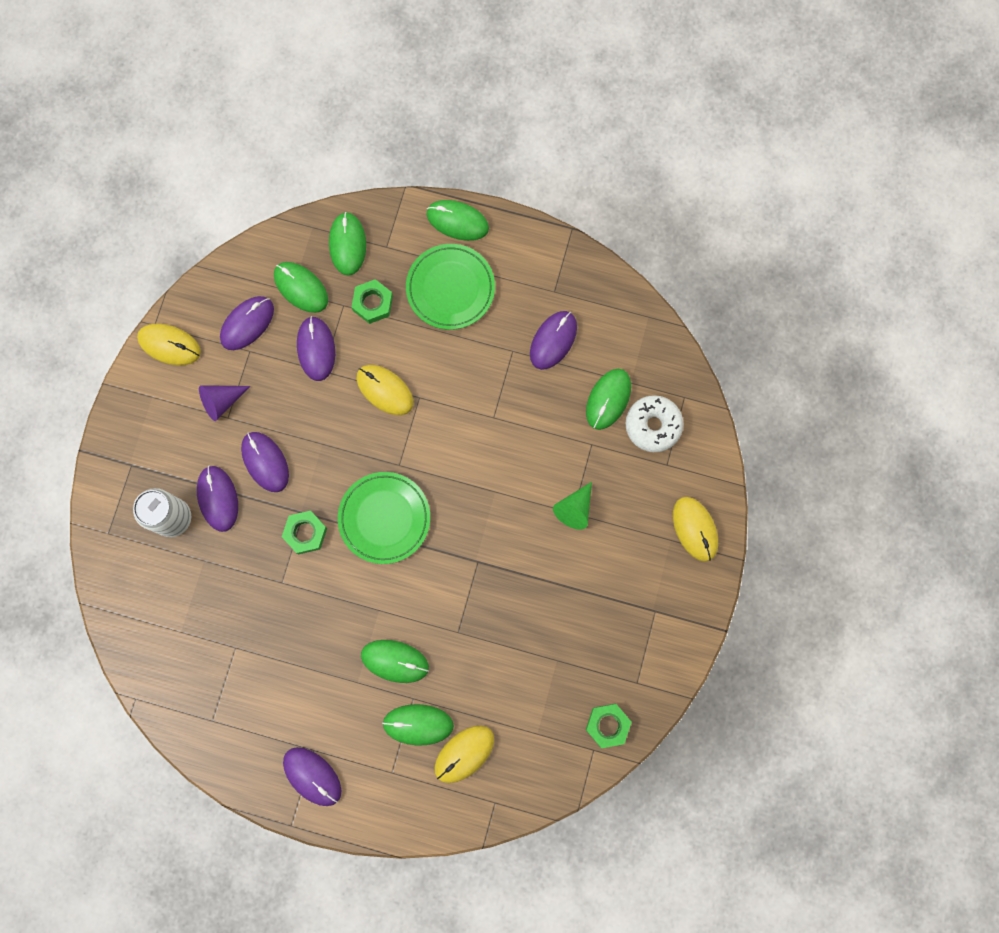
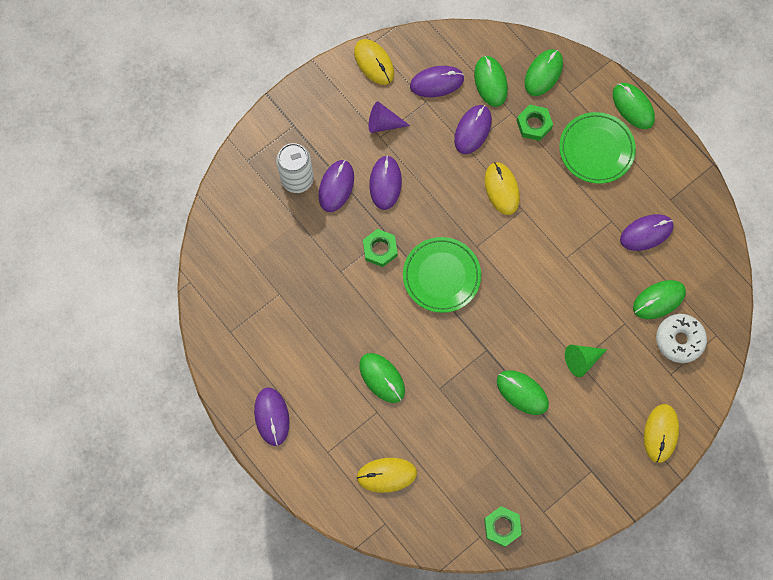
camera: 35 degrees right, 5 degrees down
green mouse [382,704,454,746] -> green mouse moved to [497,370,549,415]

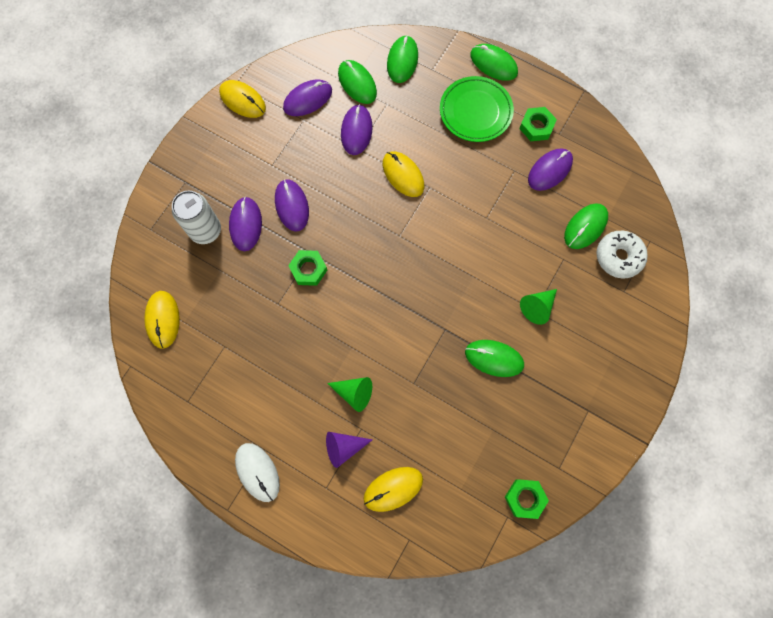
camera: 20 degrees left, 0 degrees up
purple mouse [254,388,289,446] -> white mouse [235,443,280,502]
green mouse [359,353,405,403] -> green cone [327,377,372,412]
purple cone [369,101,410,133] -> purple cone moved to [326,432,373,468]
green plate [403,237,481,313] -> none
green nut [517,105,553,141] -> green nut moved to [519,107,557,141]
yellow mouse [644,404,679,463] -> yellow mouse moved to [144,291,180,349]

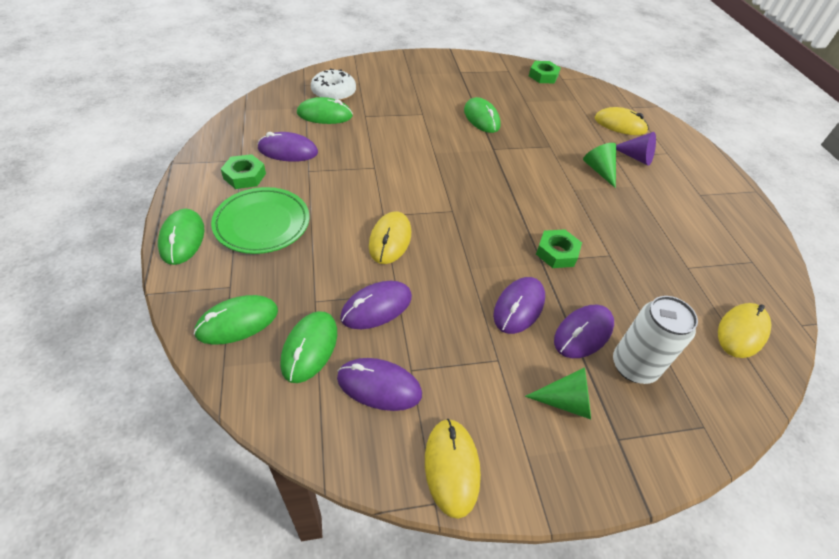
camera: 135 degrees left, 25 degrees down
white mouse [235,443,280,502] -> none
green cone [520,289,557,325] -> green cone moved to [525,367,591,419]

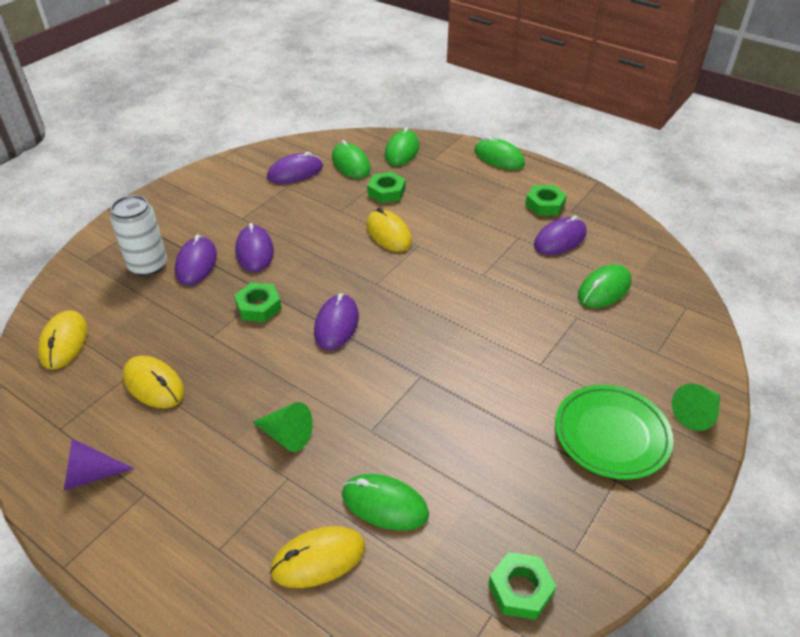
camera: 140 degrees right, 5 degrees down
green plate [211,187,309,254] -> green plate moved to [555,385,673,480]
white donut [311,68,356,101] -> none
purple mouse [340,281,412,329] -> purple mouse moved to [314,293,359,350]
yellow mouse [425,419,481,519] -> yellow mouse moved to [123,356,184,408]
green mouse [464,97,501,133] -> green mouse moved to [342,474,429,530]
green cone [525,367,591,419] -> green cone moved to [672,384,721,431]
purple cone [616,132,656,166] -> purple cone moved to [64,438,134,491]
none -> green nut [367,172,406,203]

